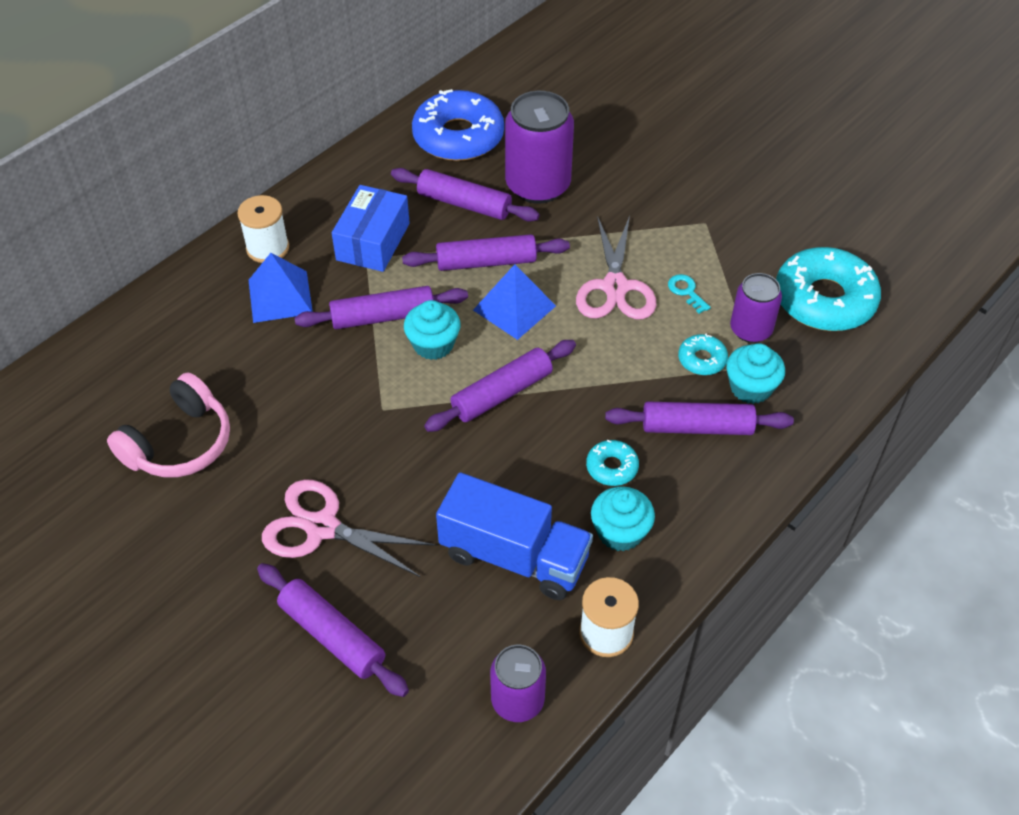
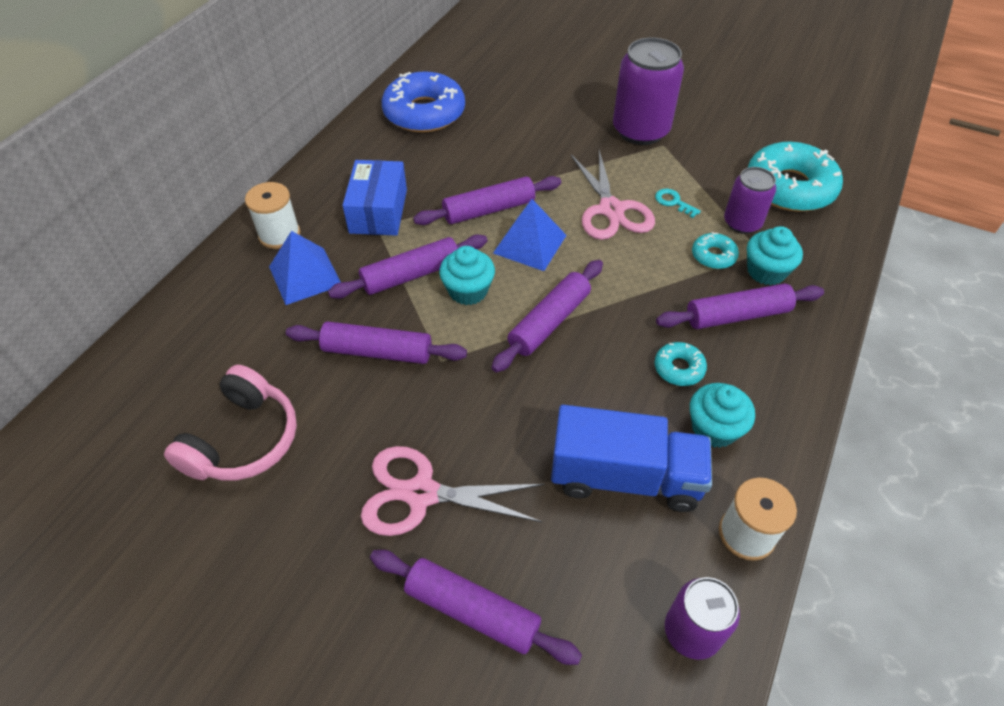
camera: 15 degrees left, 0 degrees up
purple rolling pin [391,168,540,222] -> purple rolling pin moved to [286,321,467,364]
purple can [505,91,574,204] -> purple can moved to [613,38,684,145]

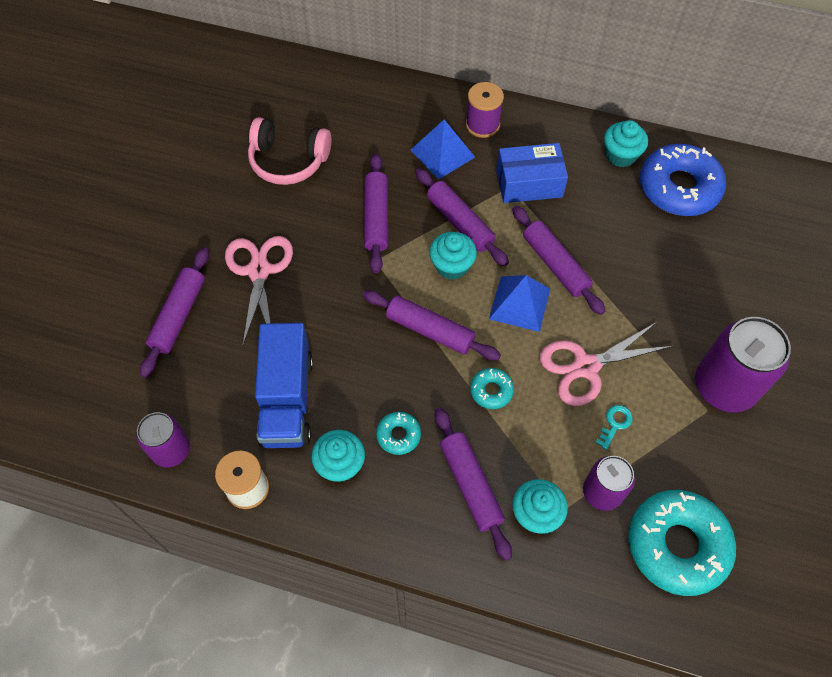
camera: 80 degrees right, 10 degrees up
white spool [245,182,300,249] -> purple spool [466,82,504,138]
turquoise donut [692,232,739,269] -> turquoise donut moved to [470,368,514,409]
none -> turquoise cupcake [604,120,648,167]

